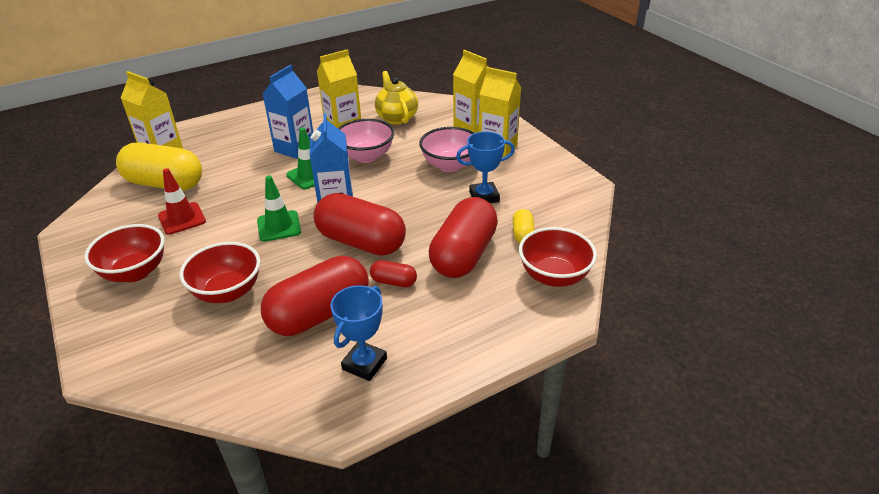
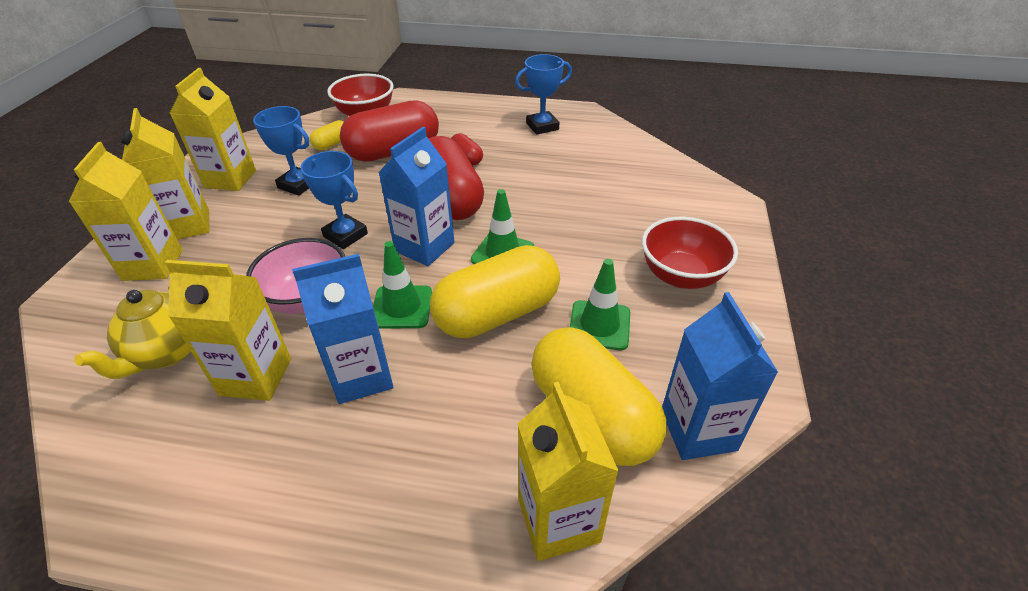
camera: 140 degrees left, 5 degrees up
red traffic cone [158,168,206,235] -> green traffic cone [570,259,630,350]
red bowl [180,242,260,303] -> none
red capsule [261,256,369,336] -> none
pink bowl [419,127,474,172] -> none
none -> yellow carton [170,68,256,191]
none -> blue trophy [300,151,368,249]
none -> yellow capsule [430,245,560,338]
none -> blue carton [662,292,779,460]

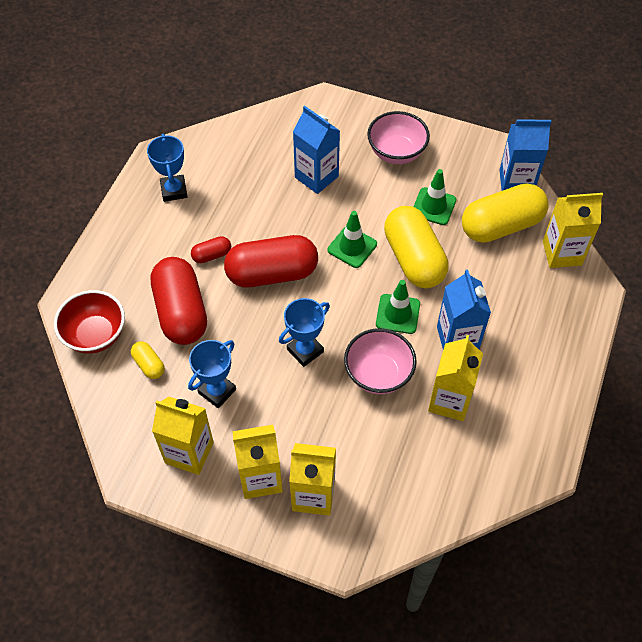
camera: 80 degrees left, 15 degrees up
yellow teapot [74,287,191,379] -> none
blue carton [378,127,454,266] -> blue carton moved to [293,106,340,194]
red bowl [642,217,738,289] -> pink bowl [367,111,430,164]

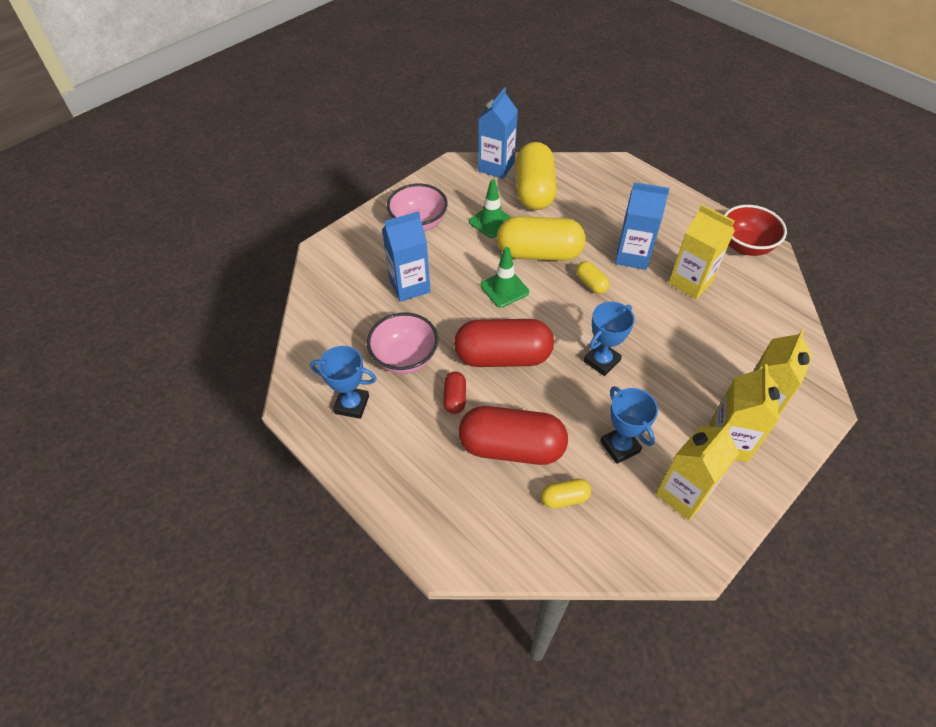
camera: 65 degrees left, 5 degrees down
red bowl [54,290,125,353] -> red bowl moved to [724,205,787,256]
red capsule [224,235,318,287] -> red capsule turned 75 degrees clockwise [454,319,554,367]
blue trophy [279,298,330,367] -> blue trophy turned 60 degrees clockwise [584,302,635,376]
pink bowl [344,328,417,394] -> pink bowl moved to [367,313,438,374]
green traffic cone [376,280,420,334] -> yellow capsule [576,261,610,294]
yellow carton [543,193,603,268] -> none

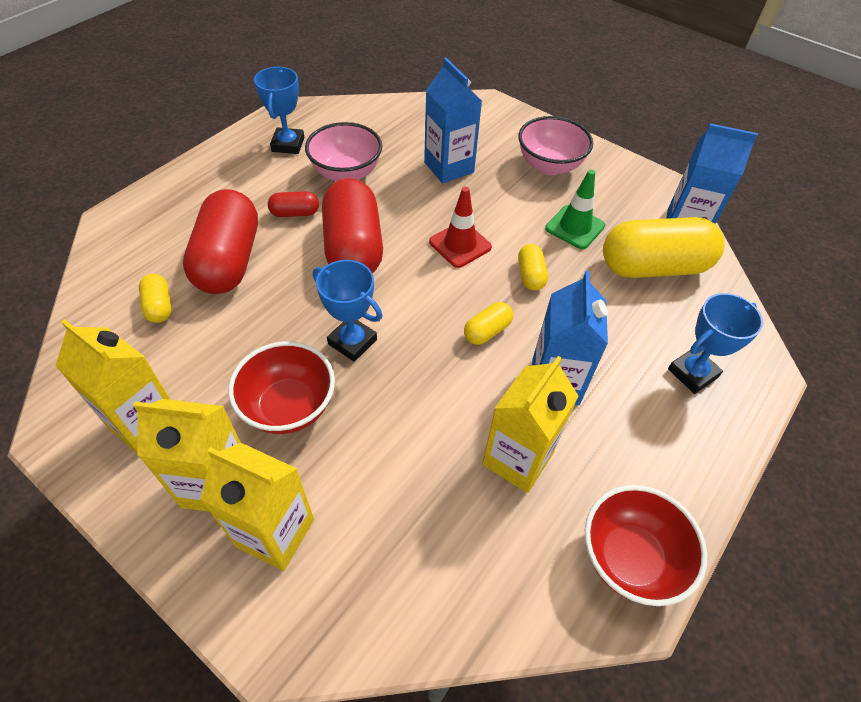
camera: 80 degrees right, 0 degrees up
green traffic cone [480,247,529,308] -> red traffic cone [429,187,492,268]
yellow capsule [497,216,586,261] -> yellow capsule [518,244,548,291], size x0.45
blue trophy [601,386,658,464] -> blue trophy moved to [668,293,763,394]
none -> red bowl [228,341,335,434]

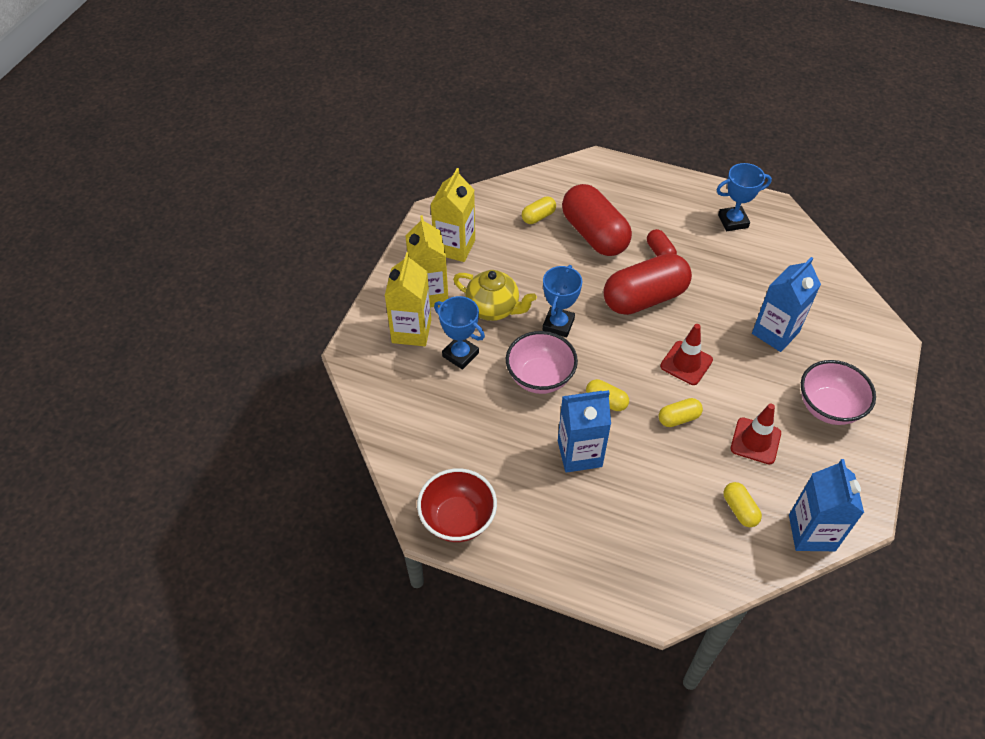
camera: 75 degrees right, 0 degrees up
red capsule [183,189,258,294] -> red capsule turned 75 degrees clockwise [562,184,632,256]
red bowl [228,341,335,434] -> yellow teapot [453,270,537,321]
pink bowl [305,122,382,181] -> pink bowl moved to [506,331,578,394]
yellow carton [482,356,579,493] -> none
green traffic cone [545,170,605,249] -> red traffic cone [731,404,781,465]
yellow capsule [603,217,724,278] -> yellow capsule [723,482,762,527], size x0.45
blue trophy [668,293,763,394] -> blue trophy moved to [434,296,485,370]

